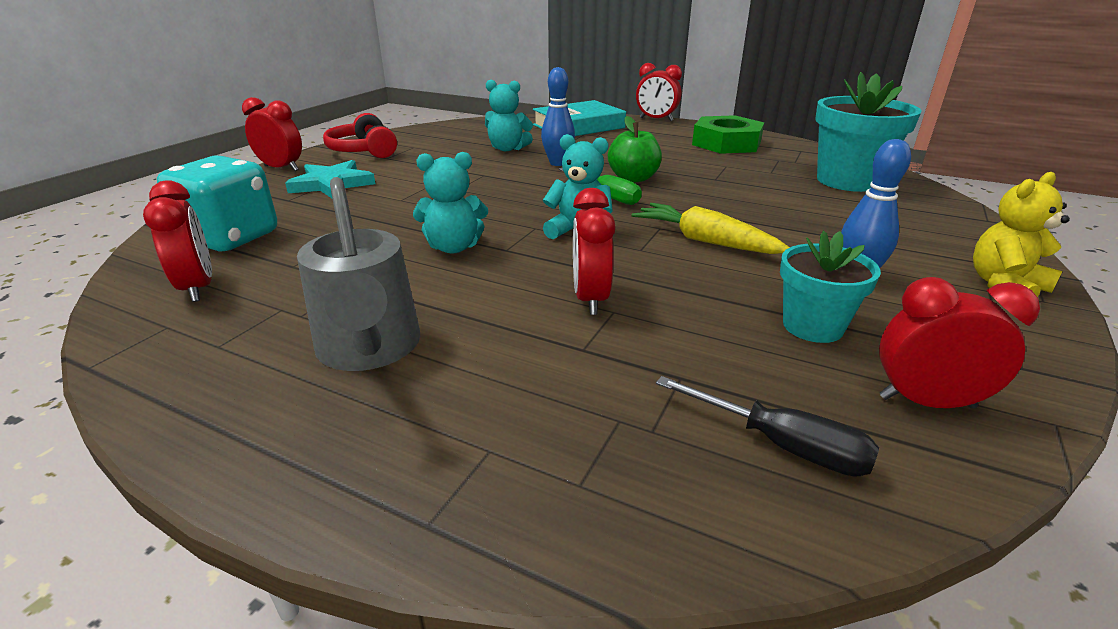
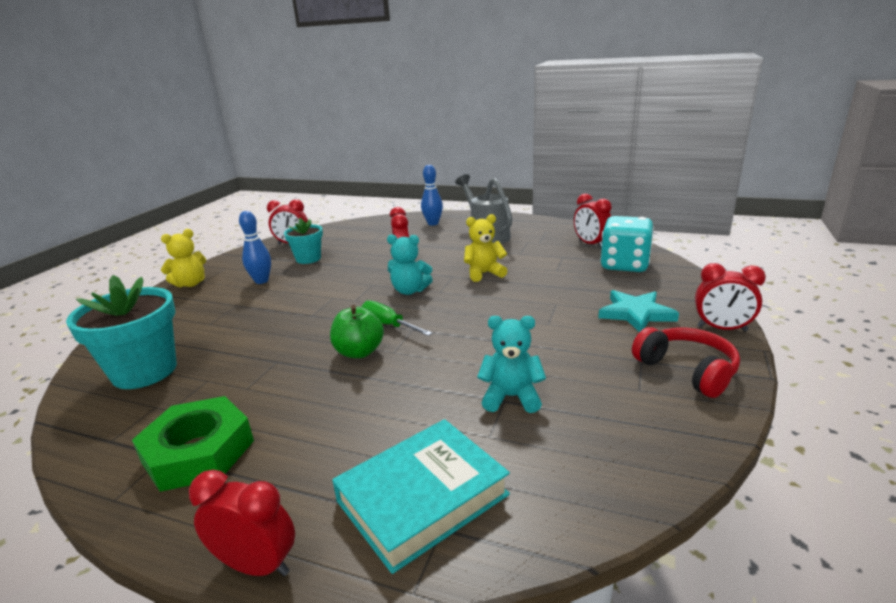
camera: 175 degrees right, 5 degrees down
turquoise teddy bear [413,152,488,254] -> yellow teddy bear [464,214,507,282]
blue bowling pin [541,67,575,166] -> blue bowling pin moved to [421,165,443,226]
yellow carrot [631,203,790,254] -> none
black screwdriver [656,376,879,477] -> none

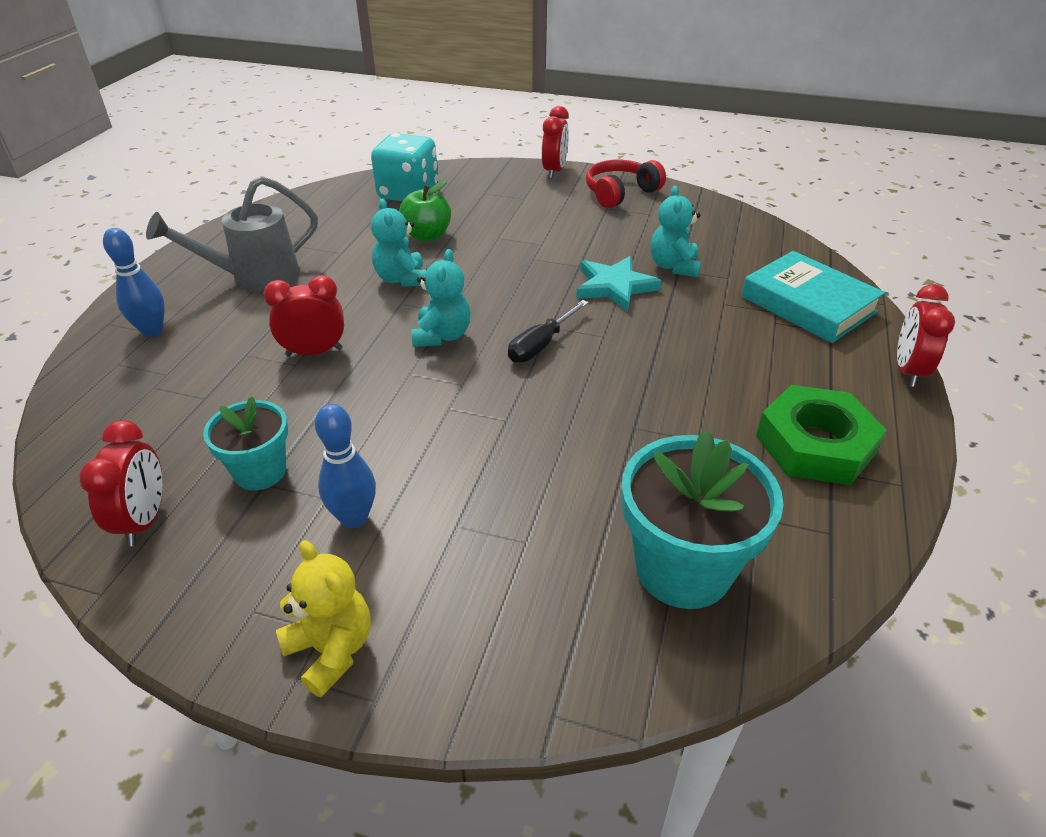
camera: 95 degrees left, 15 degrees up
green apple [330,305,384,358] -> green apple moved to [399,180,451,242]
green screwdriver [361,300,432,336] -> black screwdriver [508,300,589,363]
yellow teddy bear [464,214,507,282] -> turquoise teddy bear [371,198,426,287]
red clock [574,193,612,248] -> none
turquoise star [598,290,679,332] -> turquoise star moved to [576,256,662,312]

